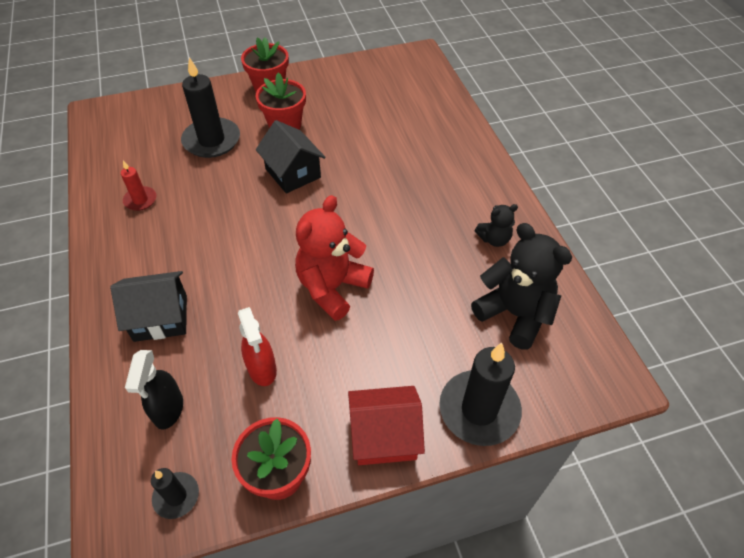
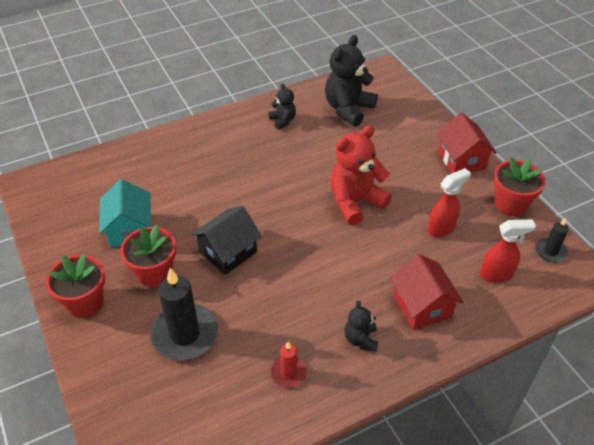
camera: 100 degrees left, 5 degrees down
black house [110,271,187,342] -> red house [390,254,463,330]
black spray bottle [125,350,183,430] -> red spray bottle [480,219,536,283]
red teddy bear [295,195,374,321] -> red teddy bear turned 120 degrees clockwise [330,125,392,225]
black candle [439,343,522,446] -> none
none -> turquoise house [99,179,152,247]
none -> black teddy bear [344,300,378,352]

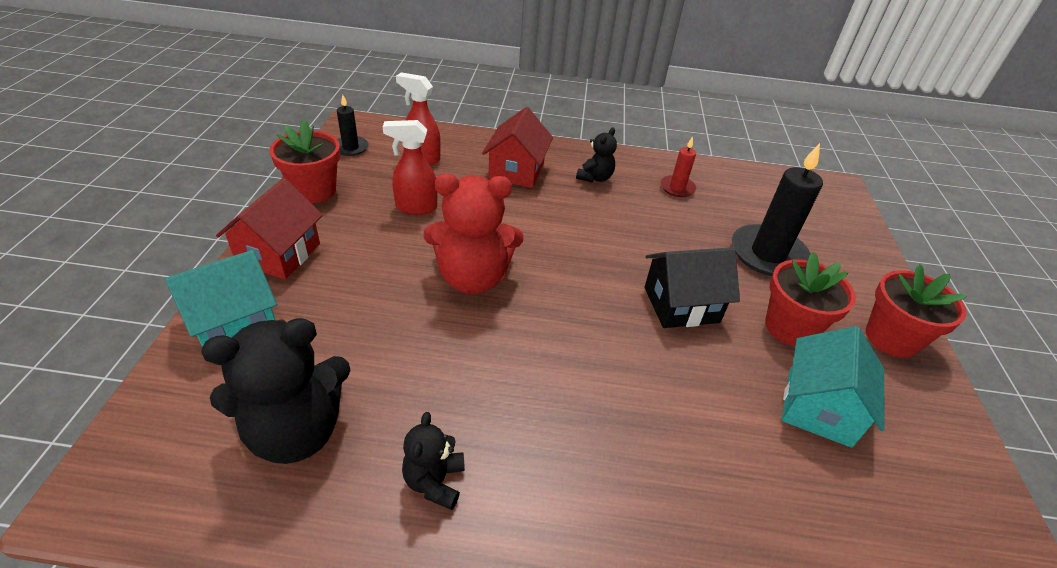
camera: 150 degrees left, 5 degrees down
none -> turquoise house [165,250,277,347]

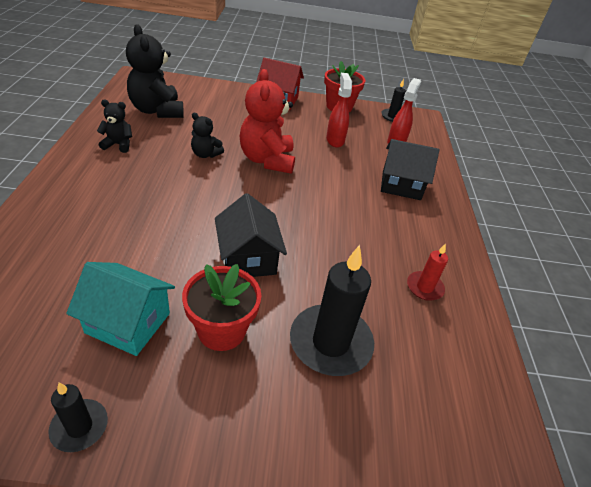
camera: 85 degrees right, 0 degrees up
turquoise house [165,250,277,347] -> none
red house [482,107,553,188] -> black house [381,139,439,200]
black teddy bear [576,128,617,183] -> black teddy bear moved to [191,113,224,158]
red flower pot [866,264,967,358] -> none
none -> black candle [48,382,108,452]

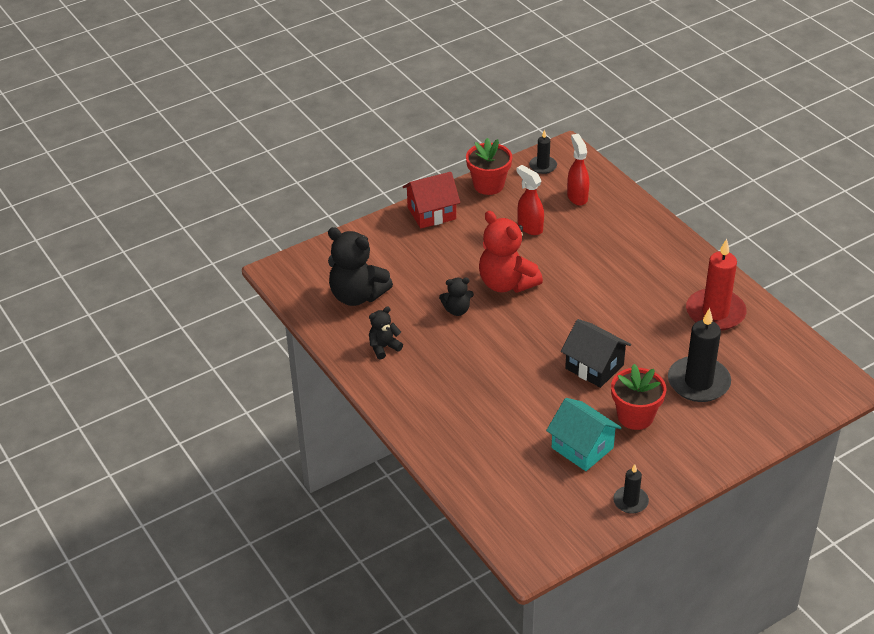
camera: 30 degrees left, 0 degrees up
turquoise house [66,262,175,356] -> turquoise house turned 60 degrees clockwise [546,398,622,471]
black house [381,139,439,200] -> none
red candle [407,244,448,301] -> red candle [686,239,747,330], size x1.92

